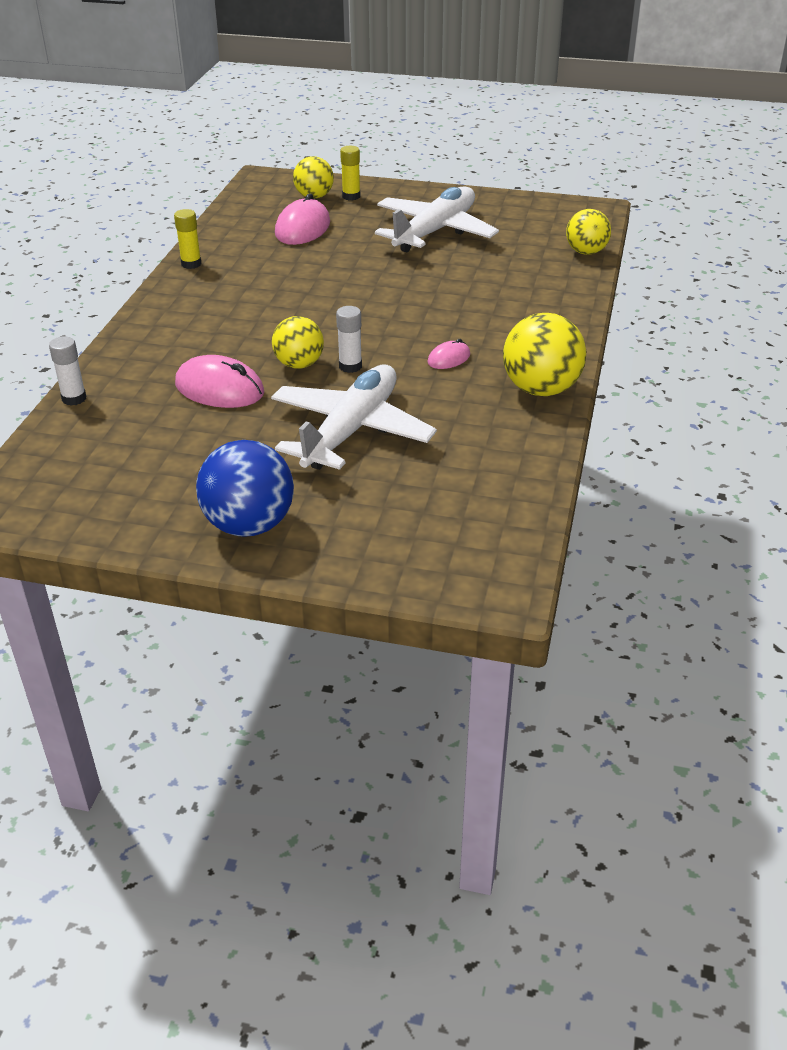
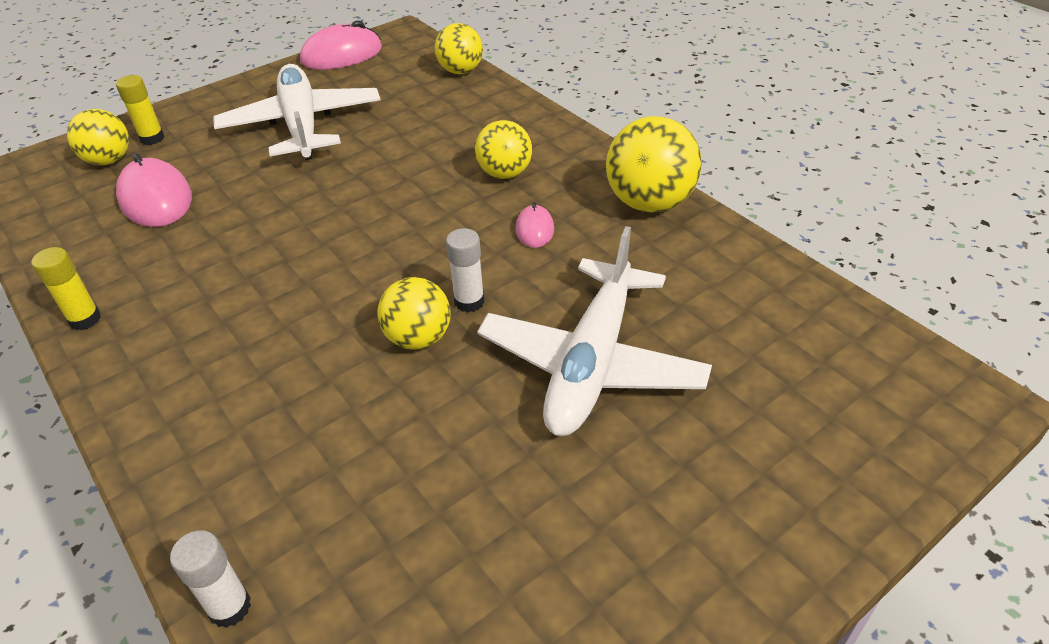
camera: 50 degrees left, 5 degrees up
pink mouse [175,355,264,408] -> pink mouse moved to [300,20,382,70]
blue ball [196,440,294,536] -> none
white plane [271,365,437,470] -> white plane turned 135 degrees counterclockwise [477,226,712,436]
none -> yellow ball [475,120,532,179]

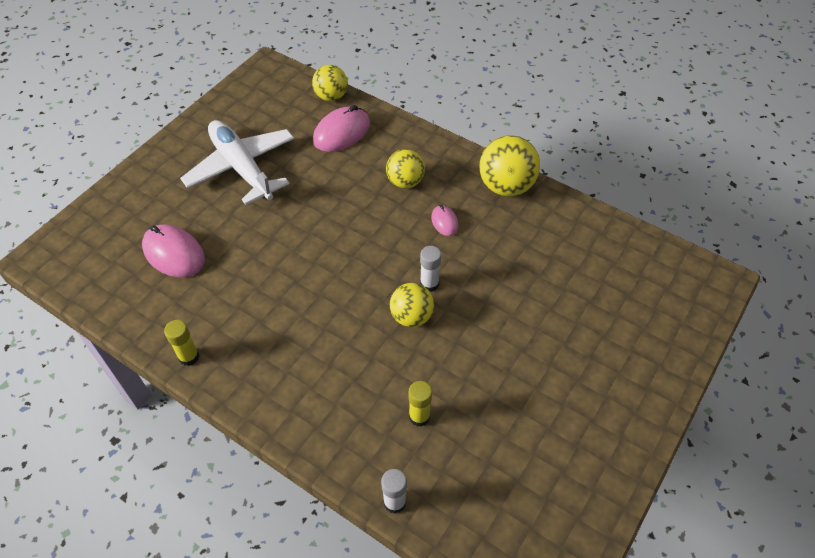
camera: 20 degrees left, 10 degrees up
yellow ball [67,109,129,165] -> none
yellow glue stick [116,75,164,145] -> yellow glue stick moved to [409,381,432,427]
pink mouse [300,20,382,70] -> pink mouse moved to [313,105,370,152]
white plane [477,226,712,436] -> none

